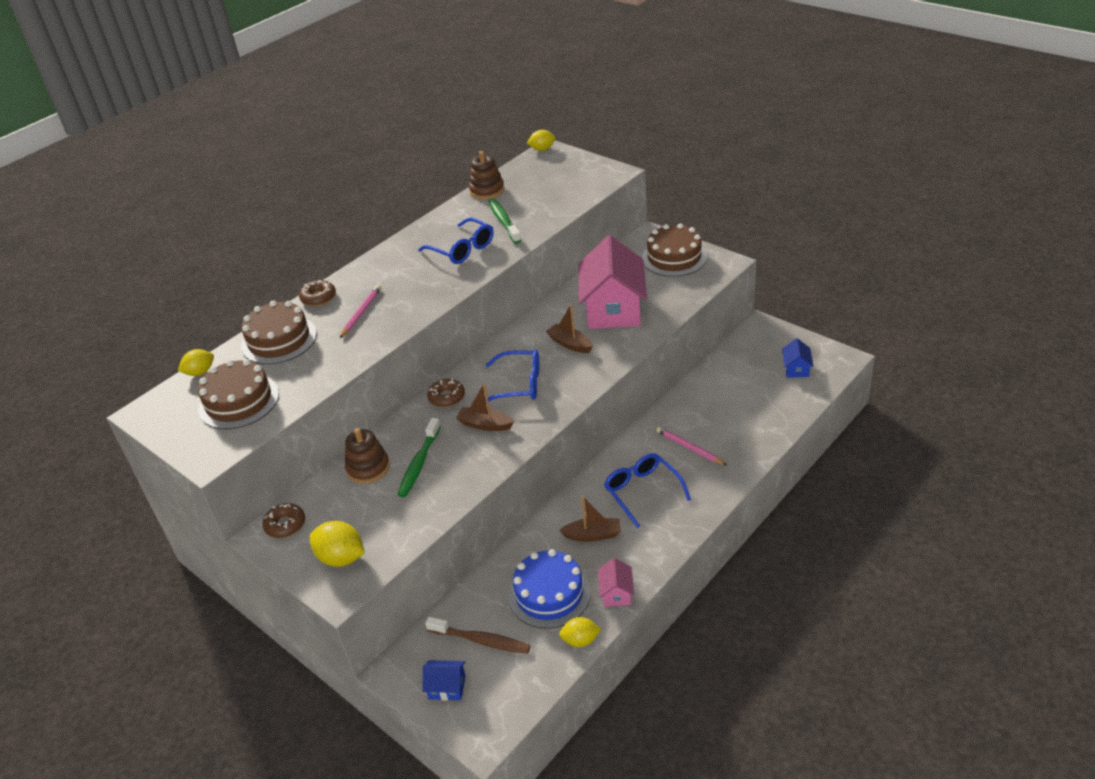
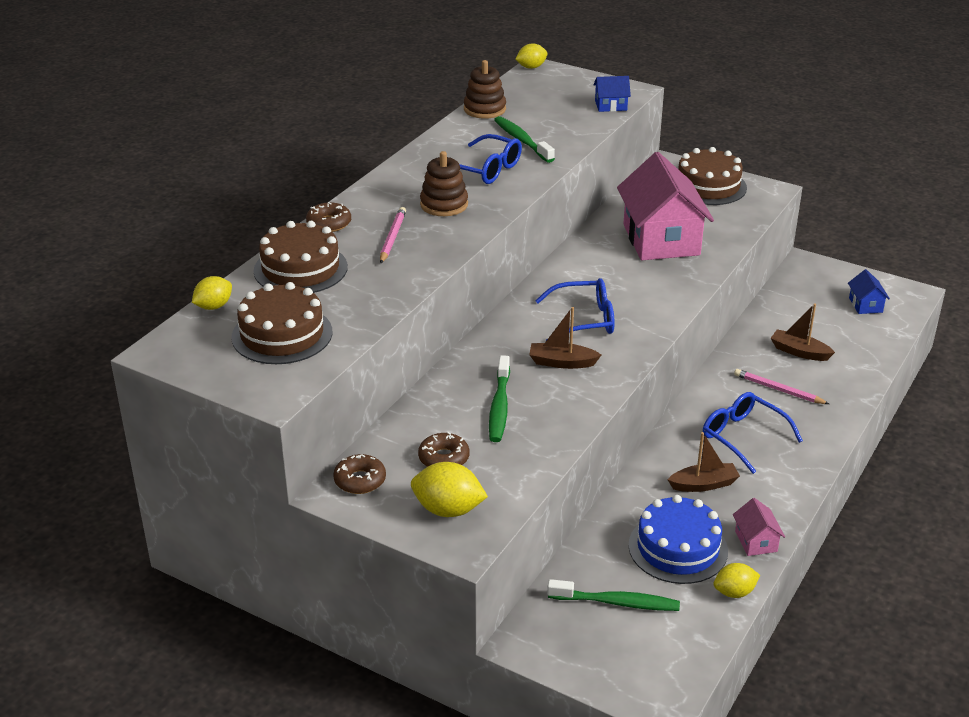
camera: 15 degrees left, 5 degrees down
brown stacking toy [345,428,390,484] -> brown stacking toy moved to [420,151,468,216]
blue house [423,660,466,701] -> blue house moved to [593,76,631,112]
brown toothbrush [425,617,531,654] -> green toothbrush [547,579,680,611]
brown donut [427,378,465,407] -> brown donut moved to [418,432,469,467]
brown boat [546,304,593,353] -> brown boat moved to [771,304,835,361]

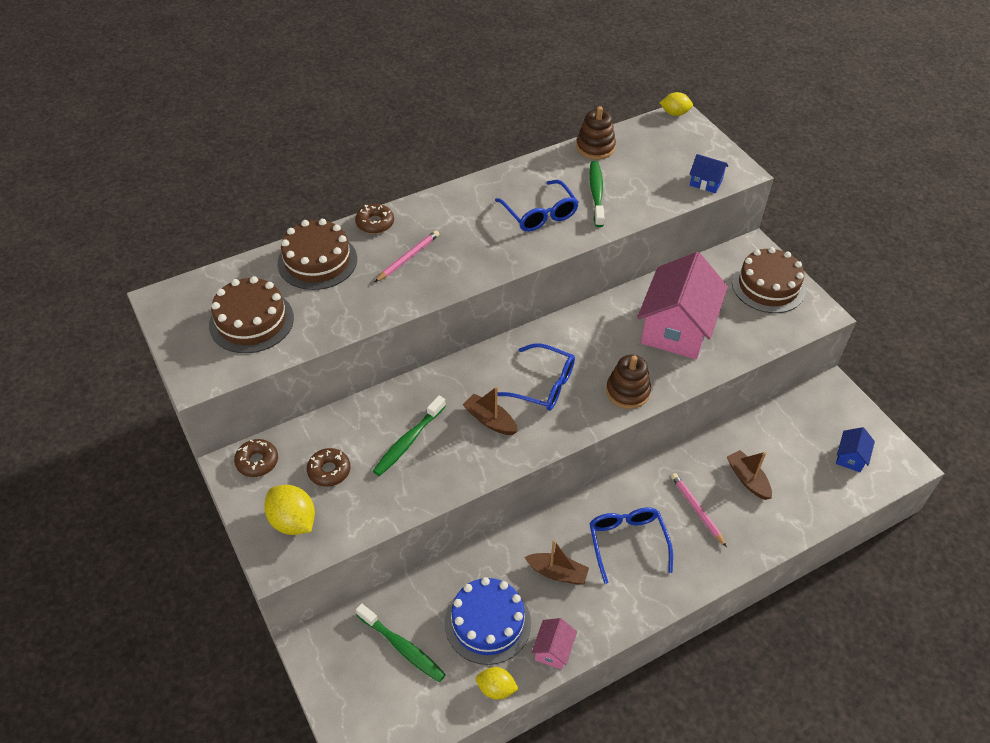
camera: 30 degrees right, 15 degrees up
yellow lemon [192,276,232,310] -> none
brown stacking toy [420,151,468,216] -> brown stacking toy moved to [606,355,651,409]

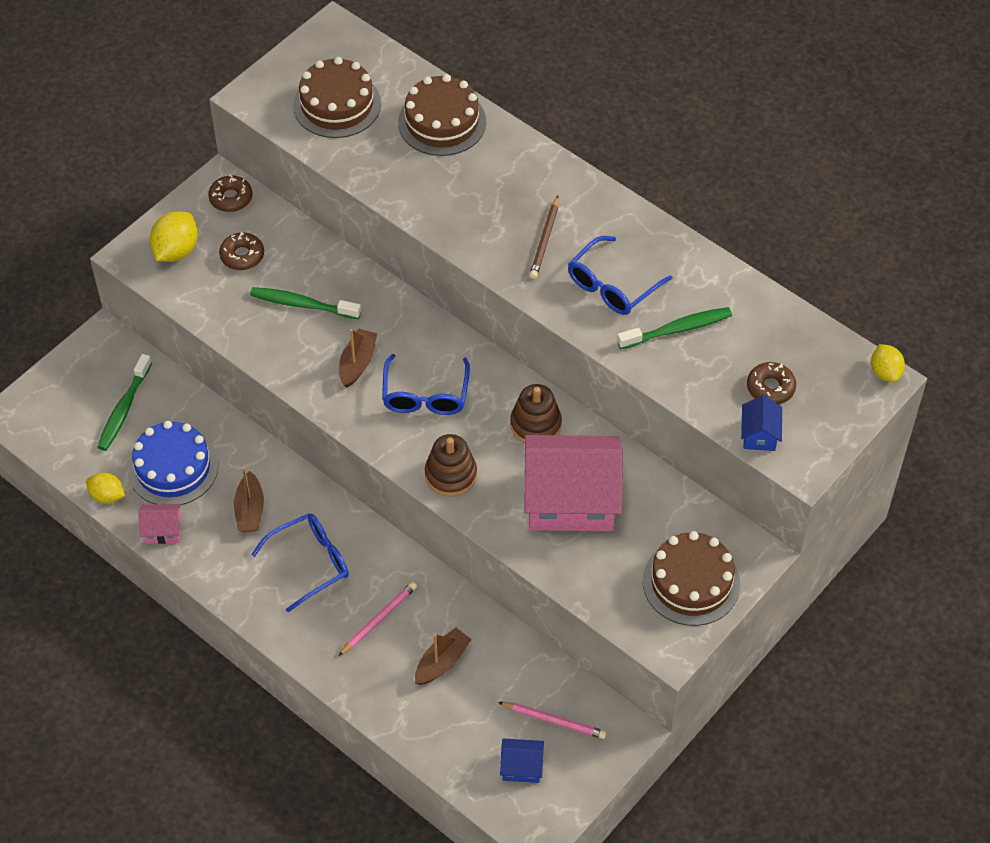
camera: 70 degrees right, 5 degrees up
brown donut [355,204,394,234] -> brown donut moved to [747,362,796,404]
pink pencil [375,230,439,282] -> pink pencil moved to [498,702,607,739]
yellow lemon [476,667,519,700] -> yellow lemon turned 60 degrees counterclockwise [86,472,125,503]
brown stacking toy [576,106,616,159] -> brown stacking toy moved to [510,384,562,443]
none -> brown pencil [529,196,559,279]

